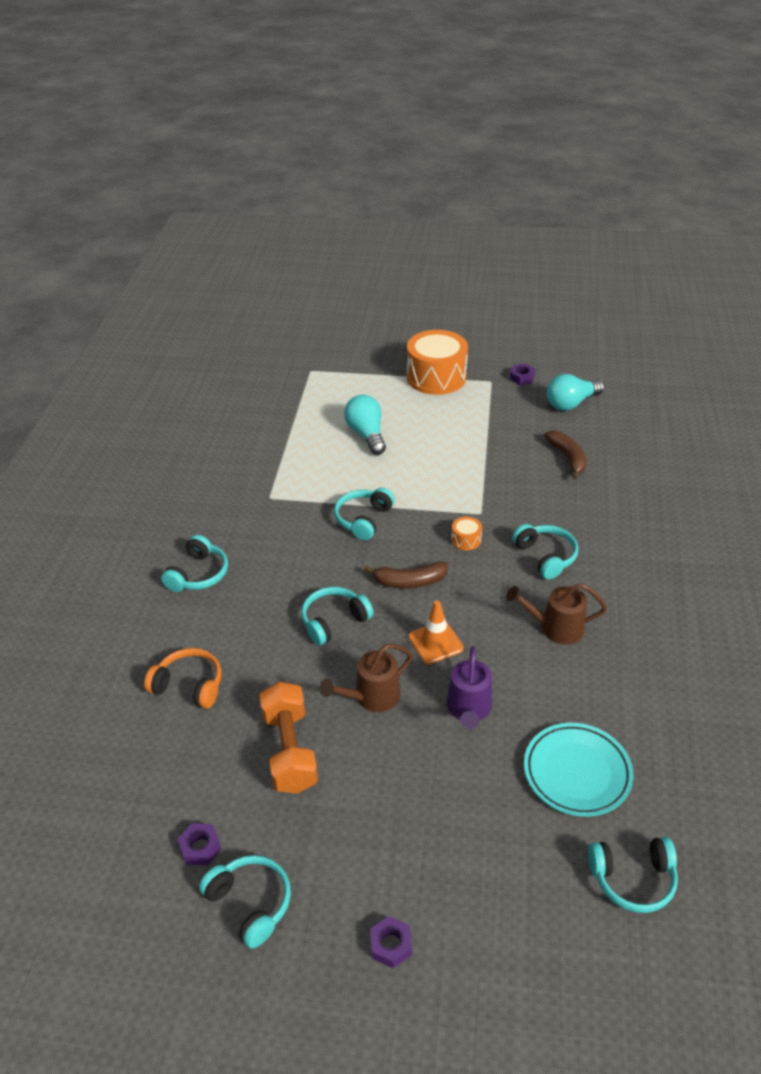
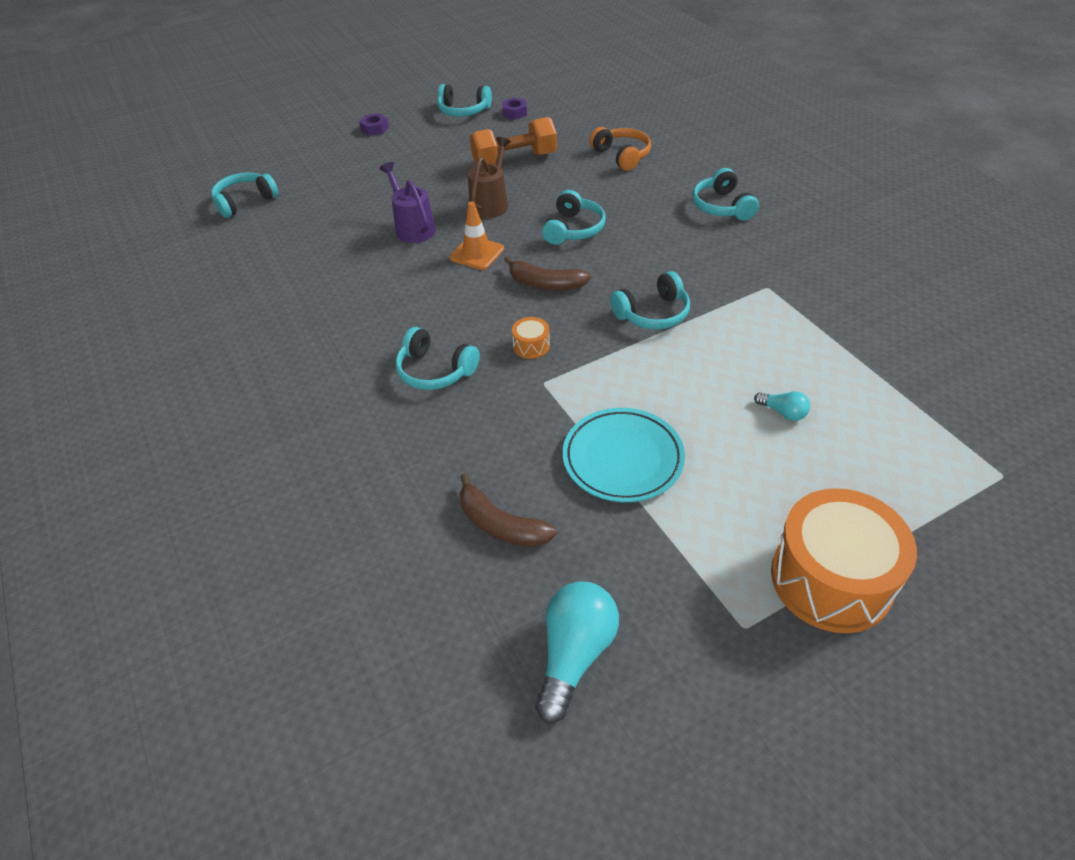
camera: 145 degrees right, 5 degrees up
orange headphones [144,648,222,709] -> orange headphones turned 105 degrees counterclockwise [589,127,651,171]
orange dumbbell [259,682,318,794] -> orange dumbbell turned 60 degrees counterclockwise [470,117,557,165]
turquoise headphones [334,488,395,540] -> turquoise headphones turned 75 degrees clockwise [610,271,690,330]
turquoise light bulb [344,395,386,455] -> turquoise light bulb [754,391,810,421], size x0.51
brown banana [364,561,448,588] -> brown banana turned 120 degrees counterclockwise [504,256,591,290]
brown watering can [506,583,607,644] -> none
purple nut [510,364,536,385] -> none
turquoise plate [524,723,633,817] -> turquoise plate moved to [563,408,685,502]

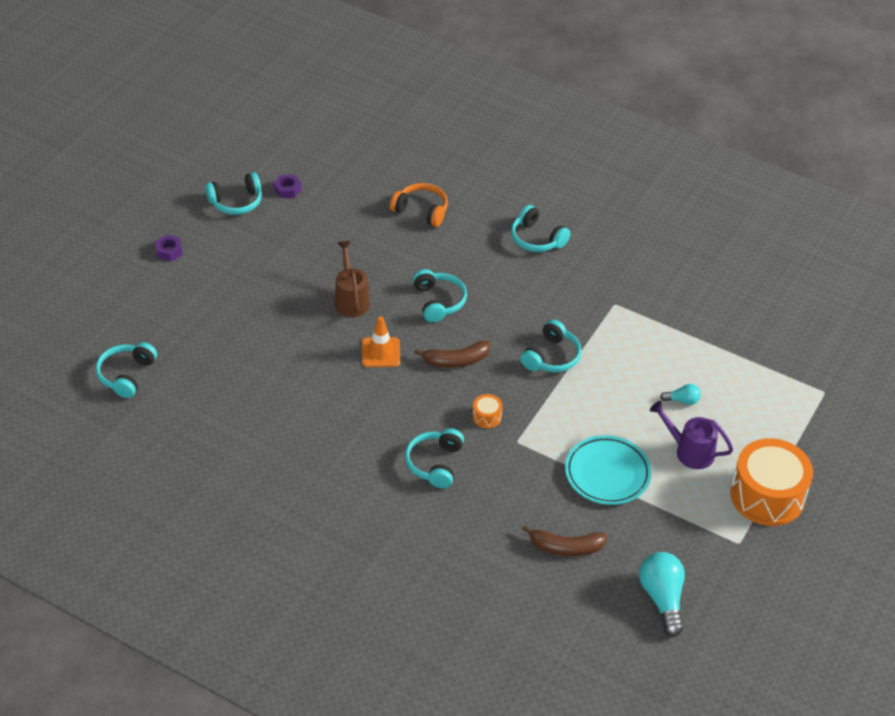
camera: 35 degrees left, 0 degrees up
purple watering can [379,162,436,243] -> purple watering can moved to [650,401,733,469]
turquoise headphones [395,327,480,390] -> turquoise headphones turned 105 degrees clockwise [405,428,464,488]
orange dumbbell [470,117,557,165] -> none

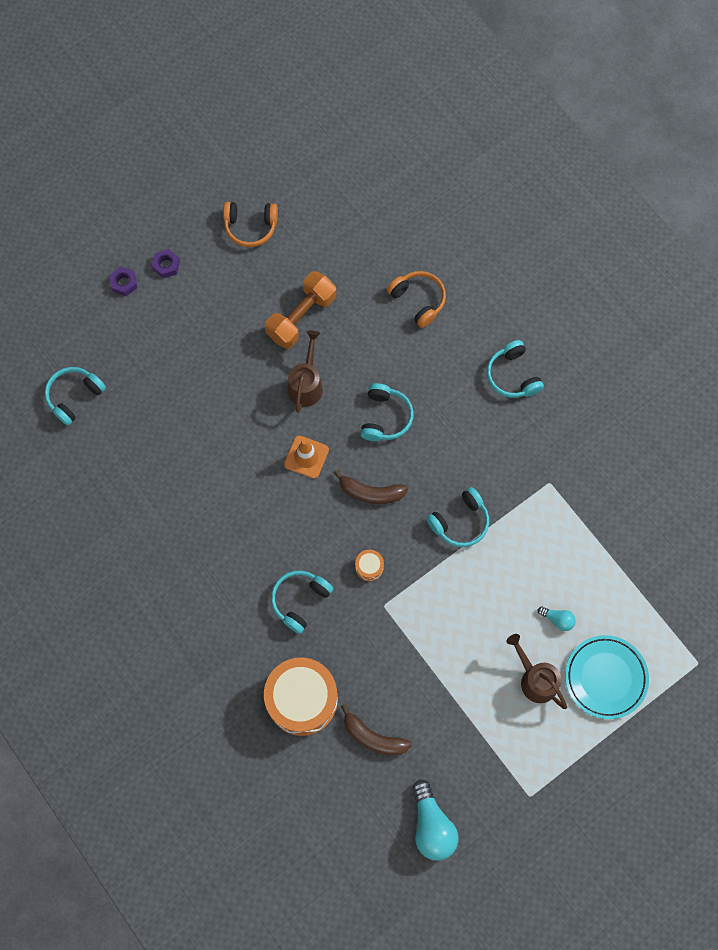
camera: 25 degrees right, 25 degrees up
turquoise headphones [205,172,262,215] -> orange headphones [223,202,278,247]
purple nut [273,174,302,198] -> purple nut moved to [110,267,137,296]
turquoise plate [565,435,652,505] -> turquoise plate moved to [565,635,649,719]
turquoise light bulb [639,552,685,636] -> turquoise light bulb turned 150 degrees clockwise [413,780,458,861]
purple watering can [650,401,733,469] -> brown watering can [506,634,567,709]
orange drum [730,438,813,526] -> orange drum moved to [264,657,338,736]
none -> orange dumbbell [265,271,336,349]

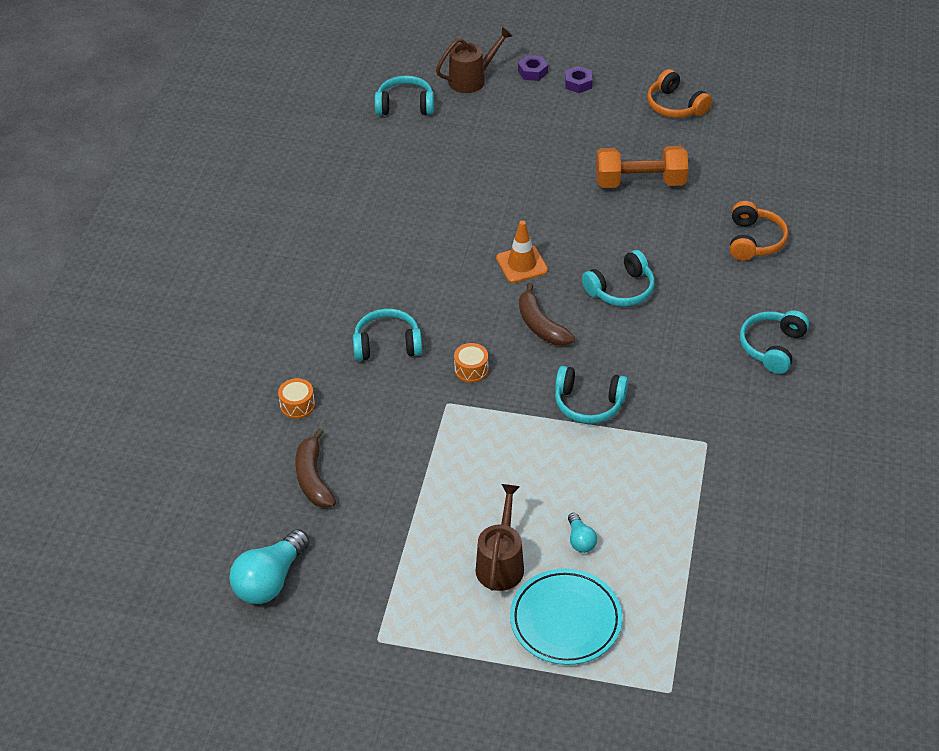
camera: 50 degrees right, 25 degrees down
orange drum [264,657,338,736] -> orange drum [278,378,315,419], size x0.41
brown watering can [288,331,323,413] -> brown watering can moved to [436,27,512,93]

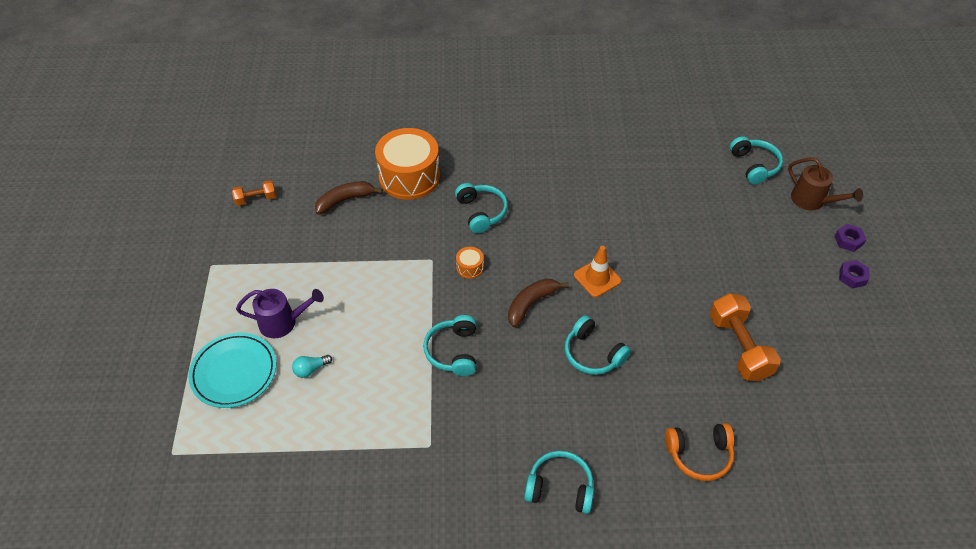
camera: 75 degrees right, 5 degrees up
turquoise light bulb [229,529,310,604] -> orange dumbbell [232,180,276,206]
orange drum [278,378,315,419] -> orange drum [375,128,440,200], size x2.44
brown watering can [475,484,524,591] -> purple watering can [236,289,324,338]
orange headphones [647,69,712,118] -> none

